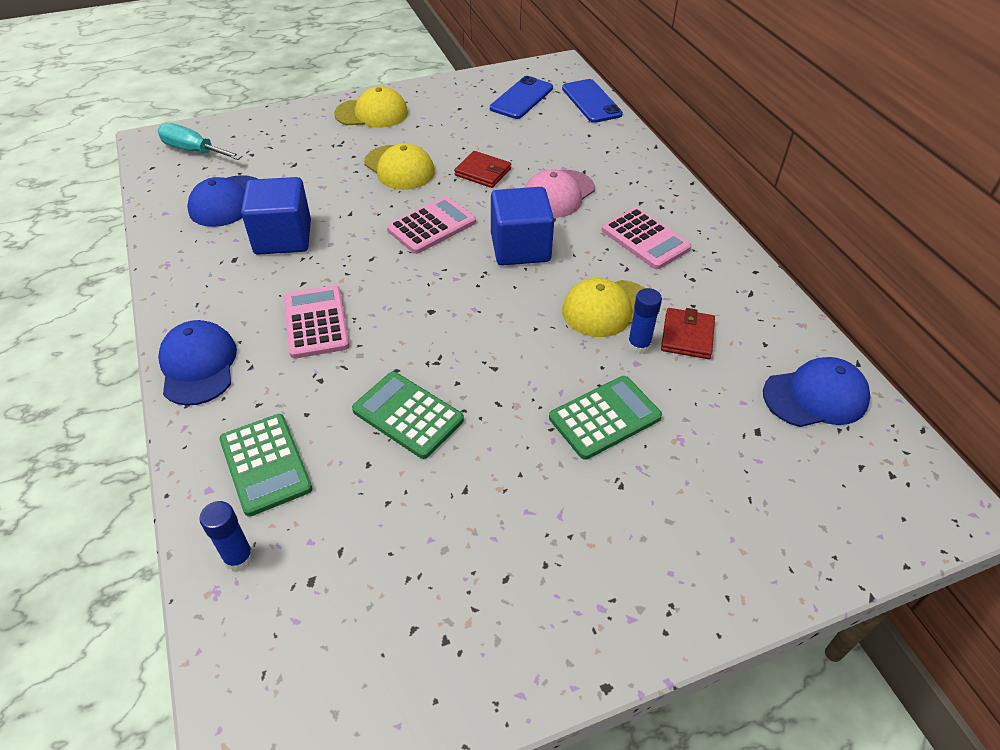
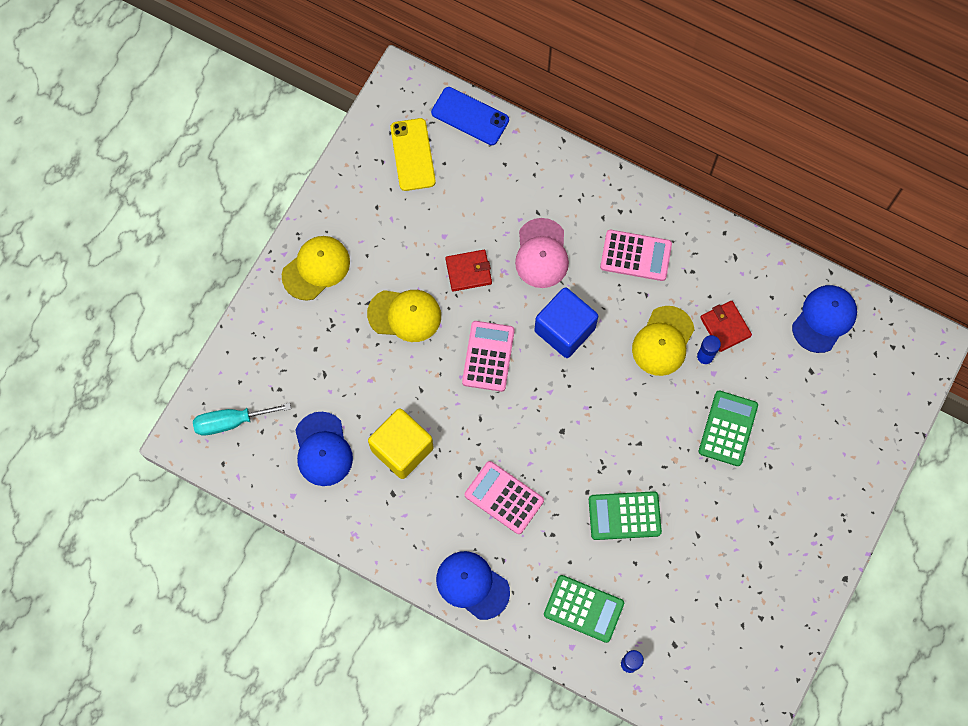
camera: 40 degrees left, 25 degrees up
blue cube [241,177,311,255] -> yellow cube [368,408,434,479]
blue phone [490,76,553,119] -> yellow phone [391,118,436,191]

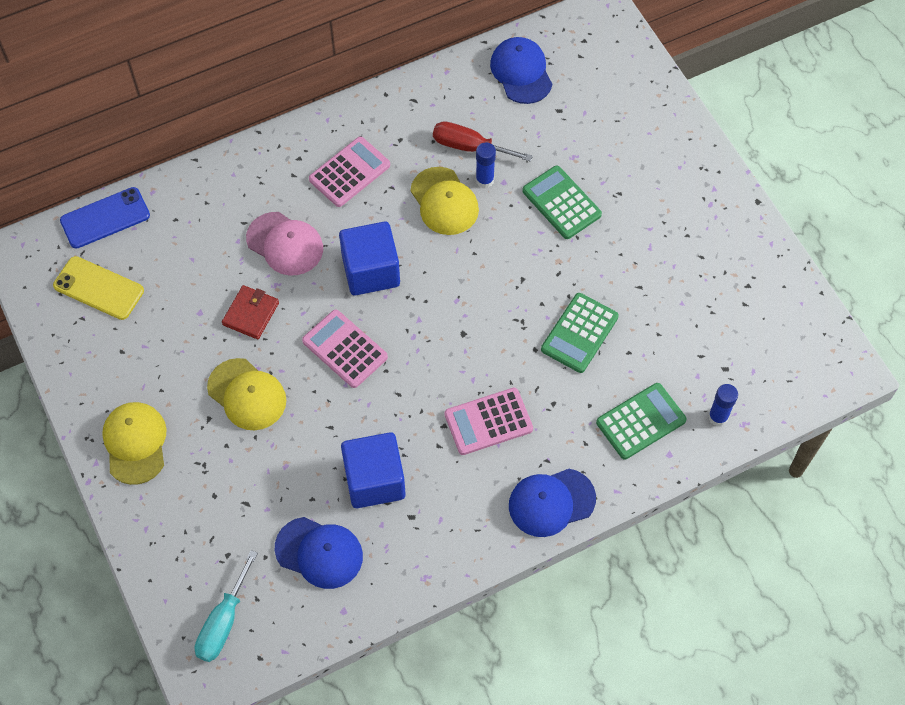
camera: 55 degrees left, 10 degrees down
yellow cap [367,290,441,342] -> yellow cap turned 90 degrees clockwise [207,358,286,430]
yellow cube [368,408,434,479] -> blue cube [341,432,406,508]
red wallet [700,301,752,352] -> red screwdriver [433,121,533,162]

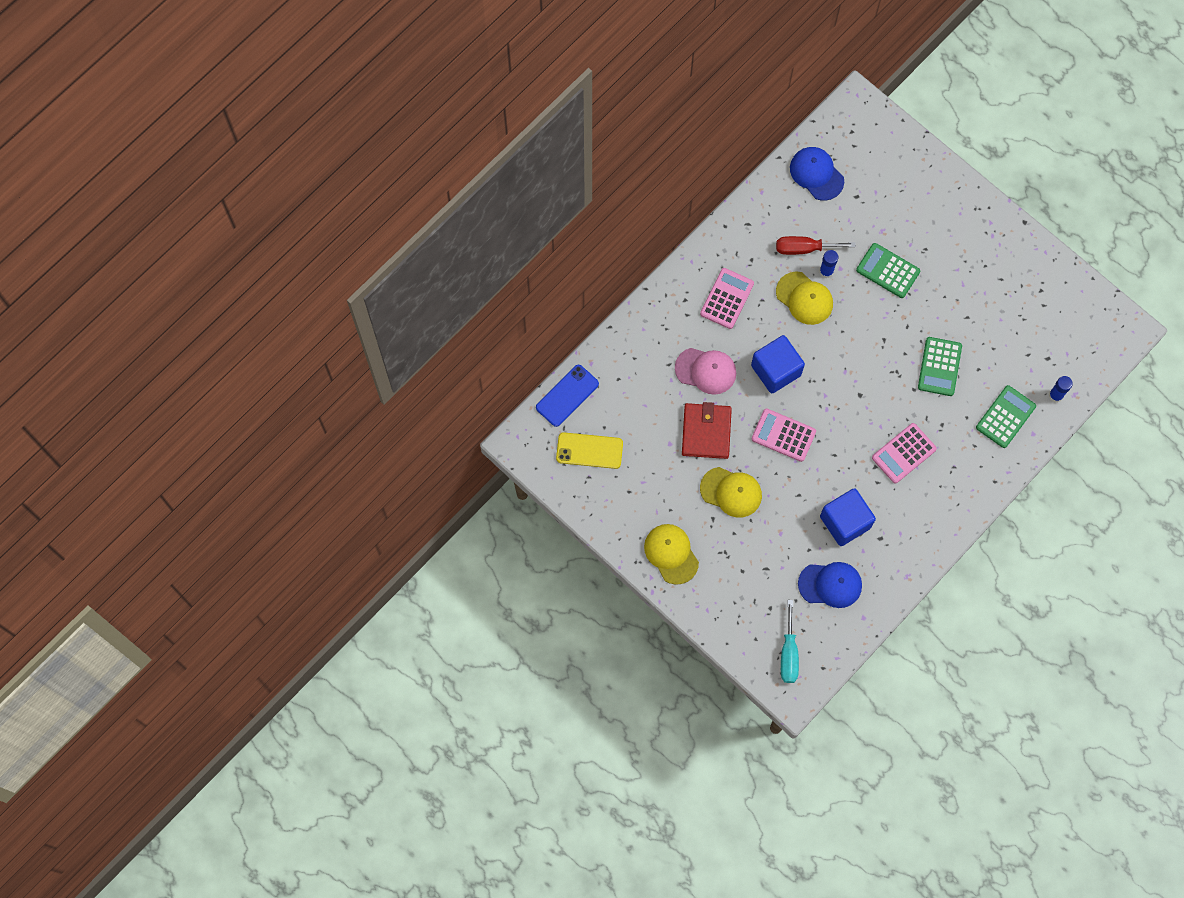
camera: 20 degrees left, 10 degrees up
red wallet [222,285,279,339] -> red wallet [682,402,732,459], size x1.53
blue cap [509,469,596,537] -> none

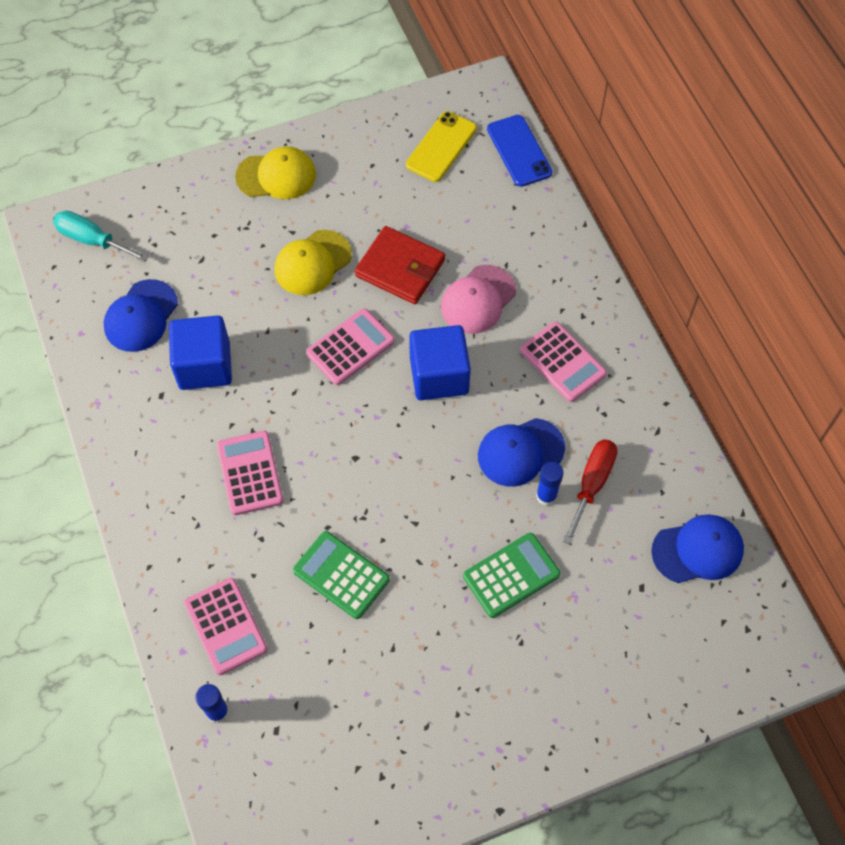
camera: 115 degrees right, 10 degrees down
yellow cap [776,272,833,325] -> blue cap [478,418,565,487]
green calculator [976,385,1036,448] -> pink calculator [184,578,268,675]

